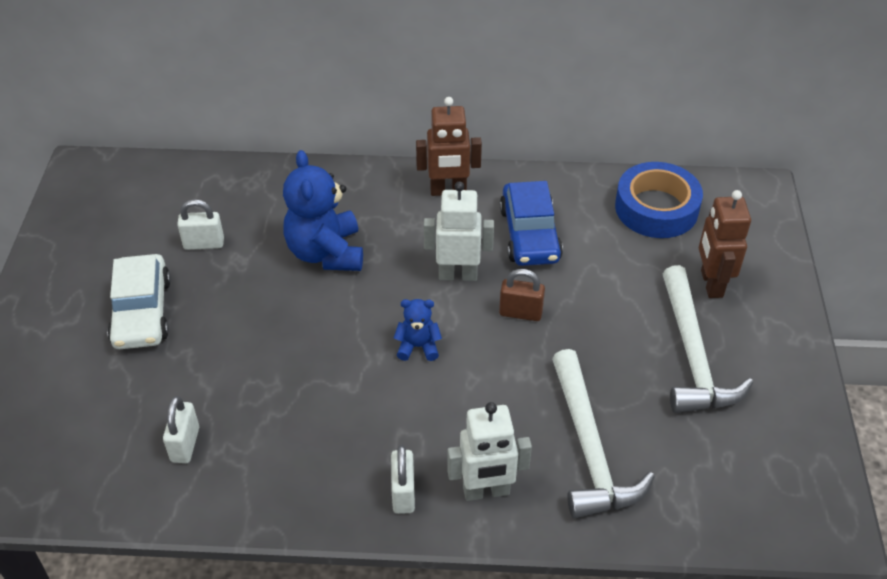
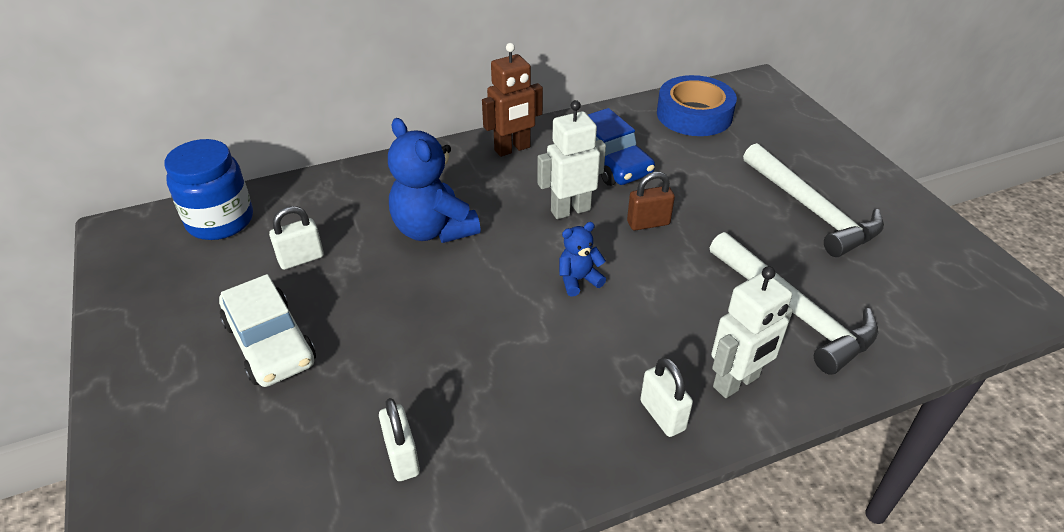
camera: 25 degrees left, 5 degrees down
brown robot [699,190,751,298] -> none
none -> blue jar [164,139,253,240]

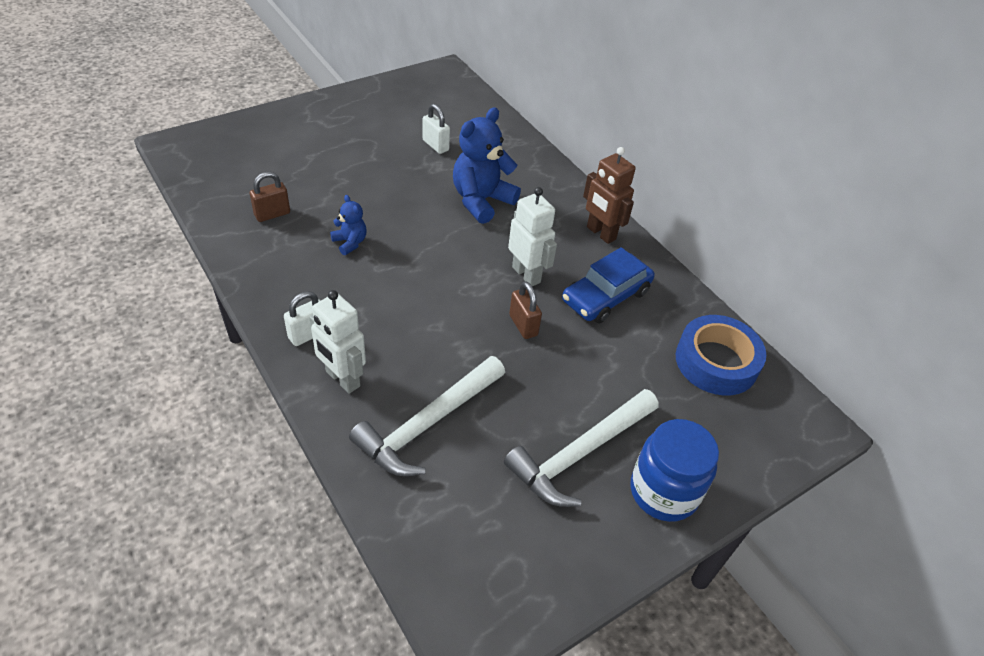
camera: 75 degrees right, 5 degrees up
blue jar [164,139,253,240] -> blue jar moved to [630,419,719,522]
white car [219,274,316,387] -> none
white padlock [379,398,420,481] -> brown padlock [250,172,290,222]
blue teddy bear [559,222,606,297] -> blue teddy bear moved to [330,195,367,255]

